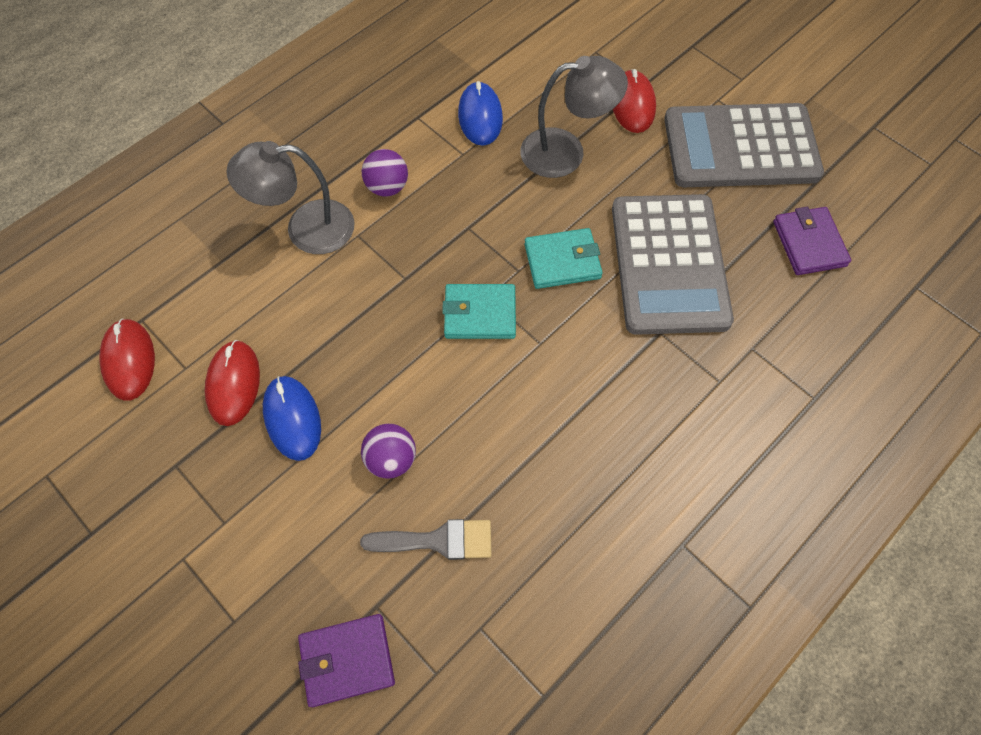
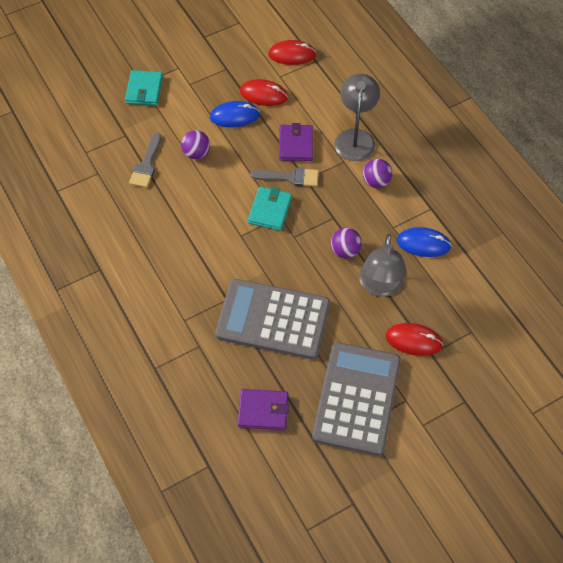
camera: 105 degrees right, 5 degrees down
purple wallet [298,614,395,707] -> purple wallet moved to [279,123,313,161]
turquoise wallet [525,228,603,289] -> turquoise wallet moved to [125,70,163,106]
none -> grey brush [250,167,319,187]
none -> purple ball [331,228,362,258]

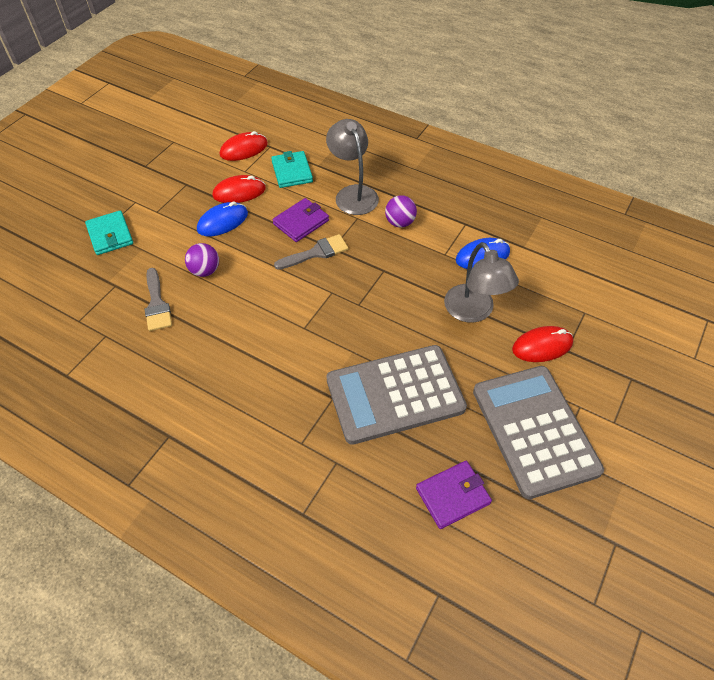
camera: 30 degrees left, 5 degrees down
turquoise wallet [248,187,292,231] -> turquoise wallet moved to [271,151,313,188]
purple wallet [279,123,313,161] -> purple wallet turned 75 degrees clockwise [273,198,329,242]
purple ball [331,228,362,258] -> none

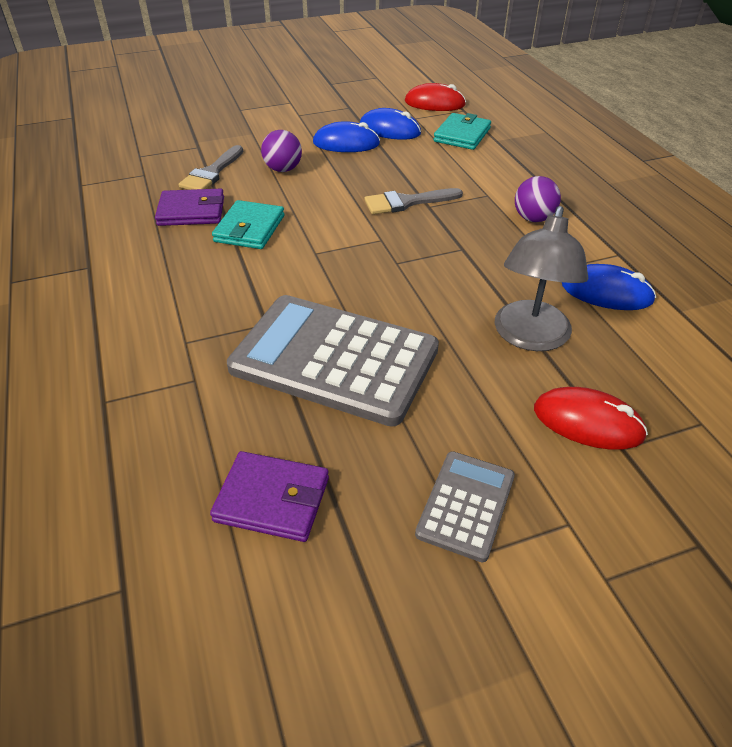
camera: 40 degrees right, 10 degrees down
turquoise wallet [85,211,133,255] -> turquoise wallet moved to [212,200,284,249]
red mouse [212,175,266,203] -> blue mouse [360,108,421,140]
purple wallet [273,198,329,242] -> purple wallet moved to [155,189,224,226]
grey brush [274,234,348,270] -> grey brush turned 150 degrees clockwise [364,188,463,214]
grey lamp [326,119,379,215] -> none
grey calculator [473,366,604,499] -> grey calculator [415,451,515,562], size x0.49

